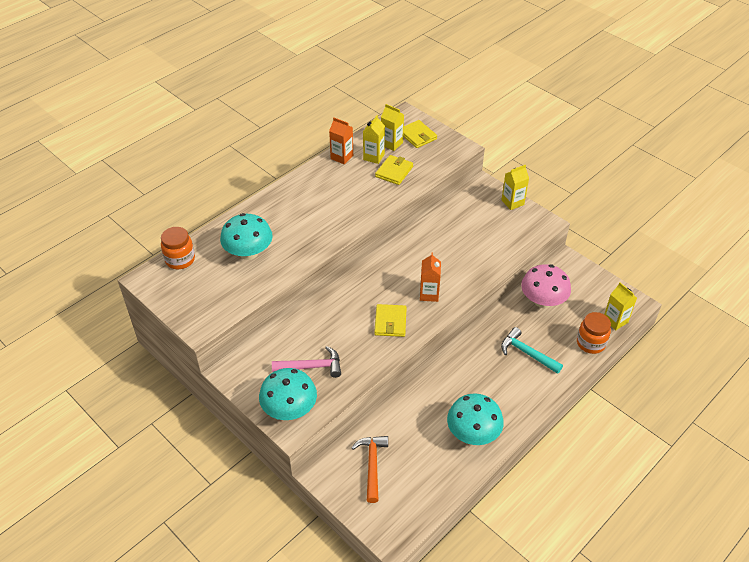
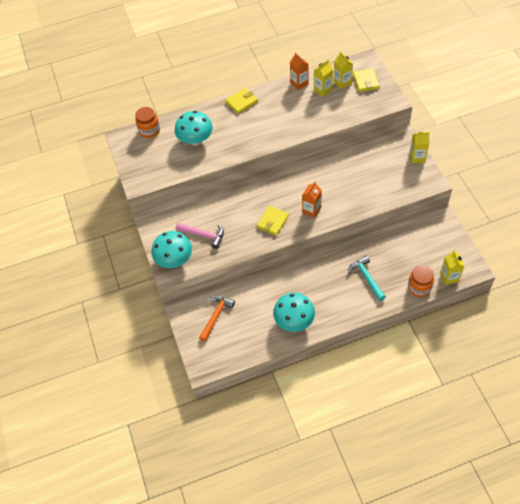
camera: 30 degrees right, 10 degrees up
yellow wallet [375,155,413,185] -> yellow wallet moved to [226,88,258,114]
pink mushroom [521,264,571,308] -> none

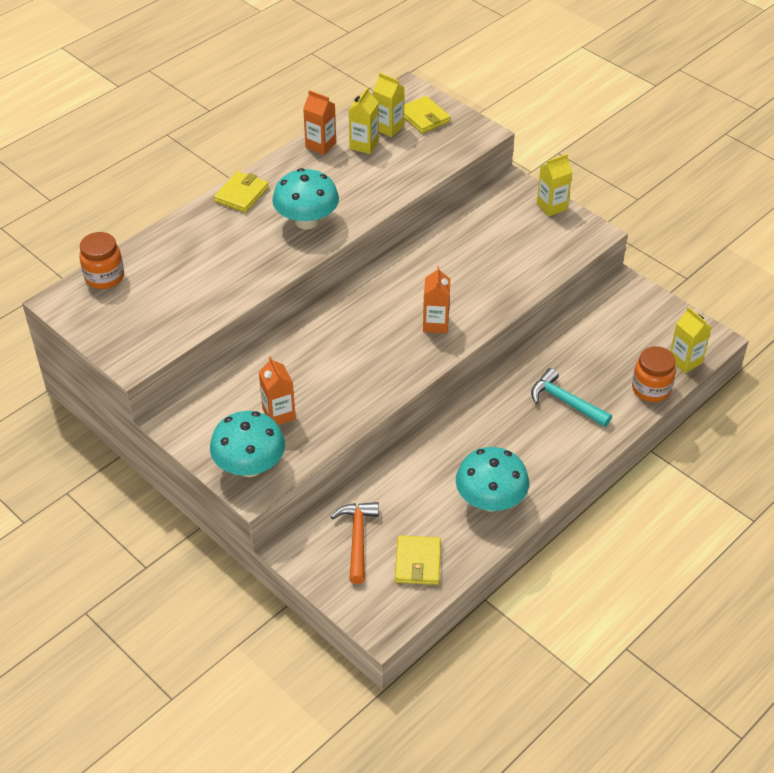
camera: 30 degrees left, 10 degrees down
turquoise mushroom [175,111,213,146] -> turquoise mushroom moved to [272,168,339,230]
pink hammer [176,223,224,249] -> orange carton [259,356,296,425]
yellow wallet [257,206,289,236] -> yellow wallet moved to [395,535,441,585]

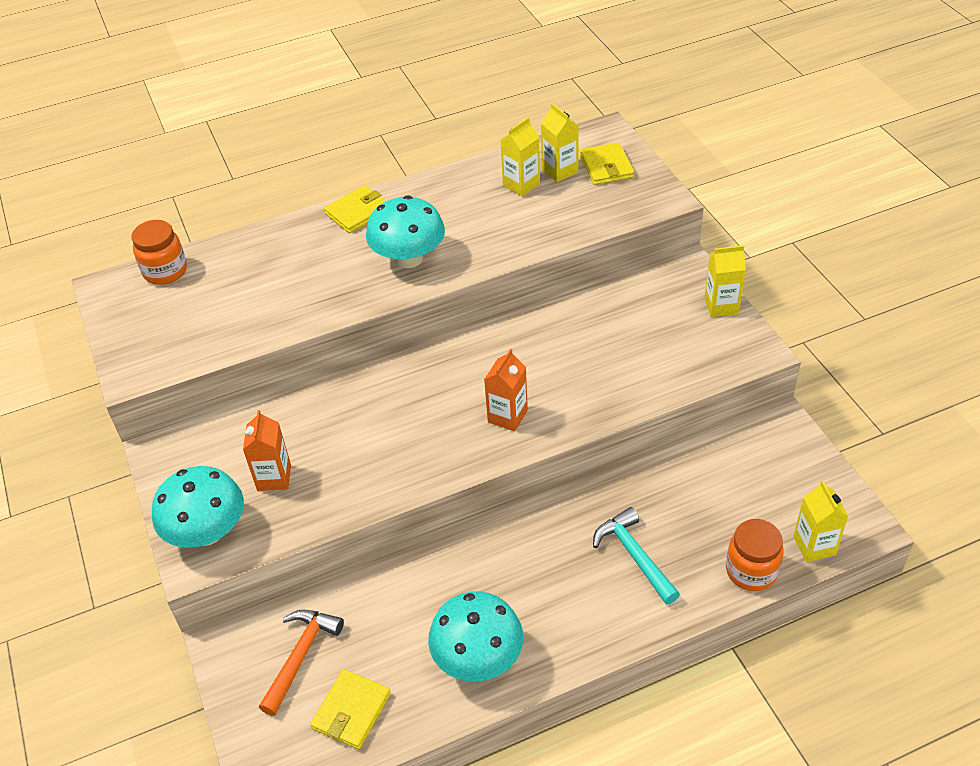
camera: 25 degrees right, 0 degrees up
orange carton [303,90,336,155] -> none

